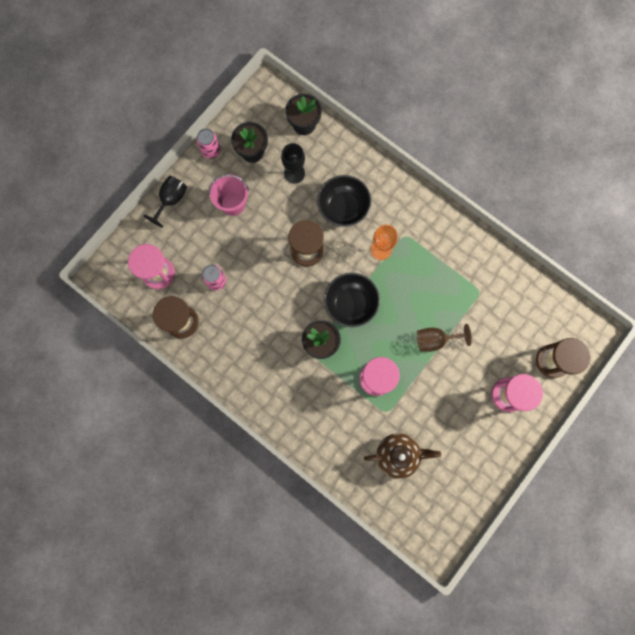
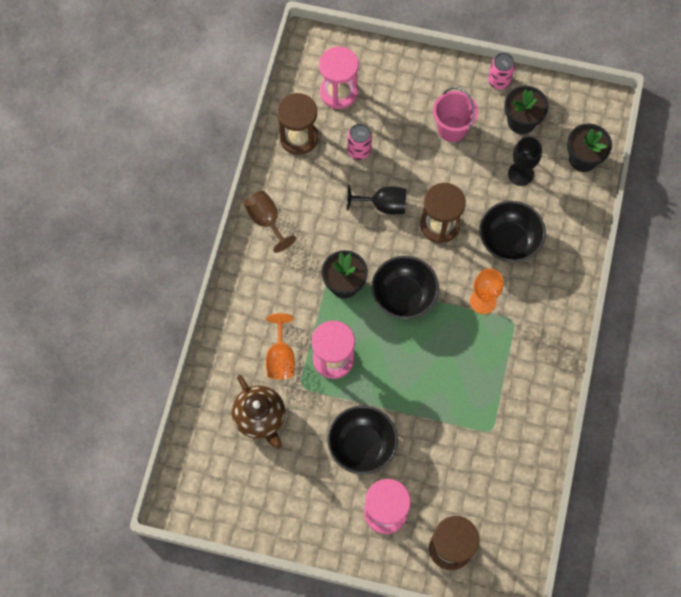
camera: 65 degrees right, 10 degrees down
black goblet [144,176,187,228] -> black goblet moved to [347,185,406,214]
brown goblet [417,324,472,352] -> brown goblet moved to [244,191,296,253]
none -> orange goblet [266,313,295,379]
none -> black bowl [328,406,398,475]

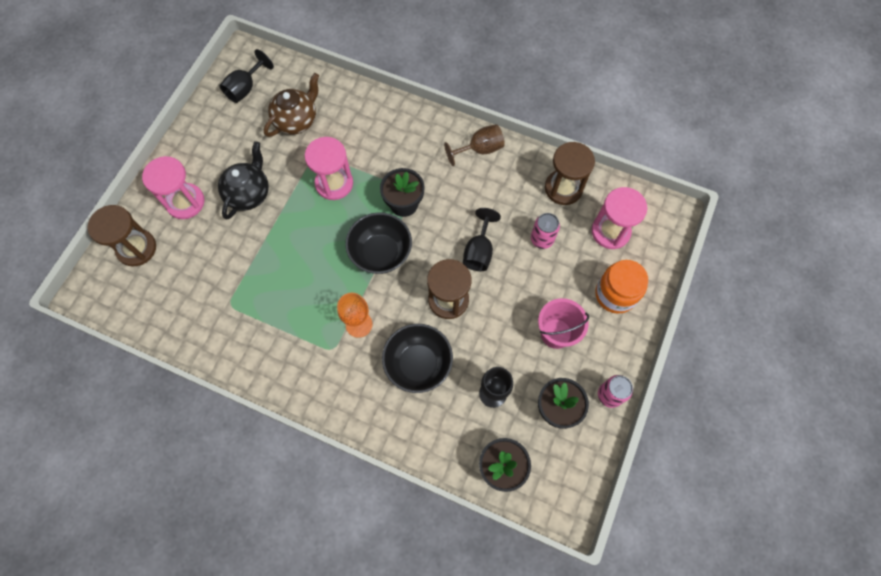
camera: 100 degrees right, 0 degrees up
brown teapot [232,375,285,449] -> brown teapot turned 150 degrees clockwise [264,73,319,137]
orange goblet [266,313,295,379] -> none
black bowl [328,406,398,475] -> black teapot [218,141,269,219]
none -> black goblet [220,49,274,103]
none -> orange jar [595,260,648,314]

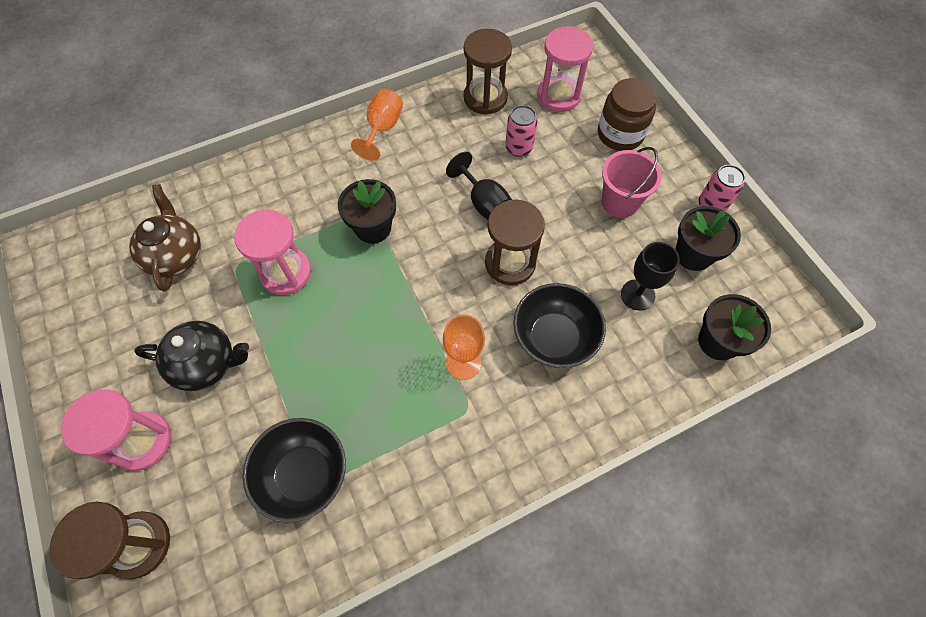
camera: 50 degrees left, 5 degrees down
black teapot [218,141,269,219] -> black teapot turned 120 degrees clockwise [134,321,249,391]
black goblet [220,49,274,103] -> none
black bowl [345,212,412,274] -> black bowl moved to [243,418,346,523]
brown goblet [444,124,505,166] -> orange goblet [351,88,403,161]
orange jar [595,260,648,314] -> brown jar [598,78,657,151]

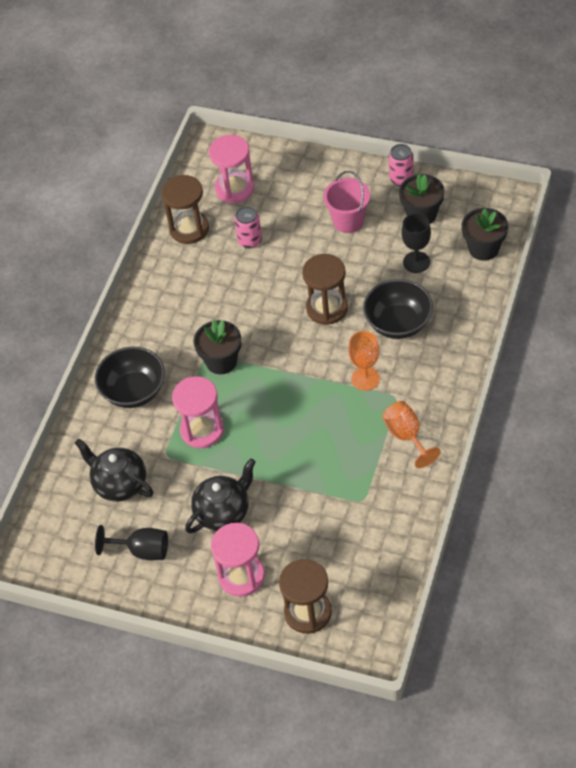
camera: 40 degrees left, 10 degrees down
brown teapot [129,184,201,292] -> black teapot [75,438,153,501]
black bowl [243,418,346,523] -> black bowl moved to [95,347,165,408]
orange goblet [351,88,403,161] -> orange goblet moved to [382,401,441,468]
black goblet [446,152,512,220] -> black goblet moved to [95,525,168,560]
brown jar [598,78,657,151] -> none

